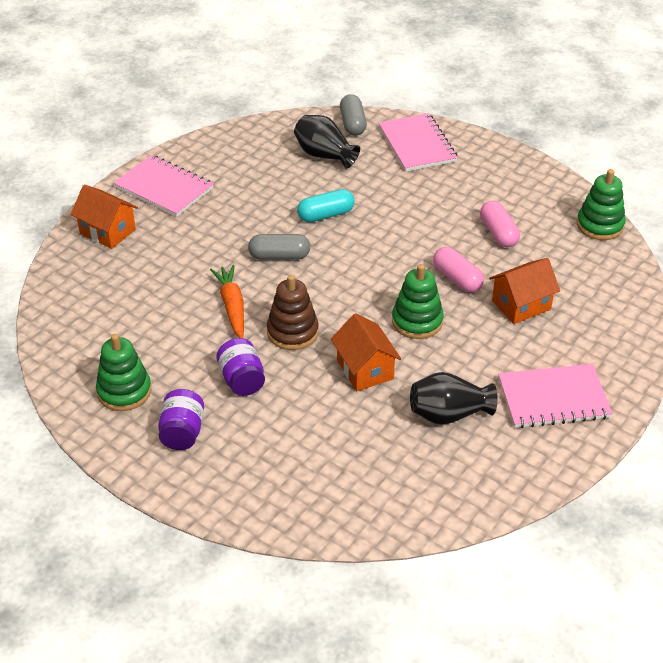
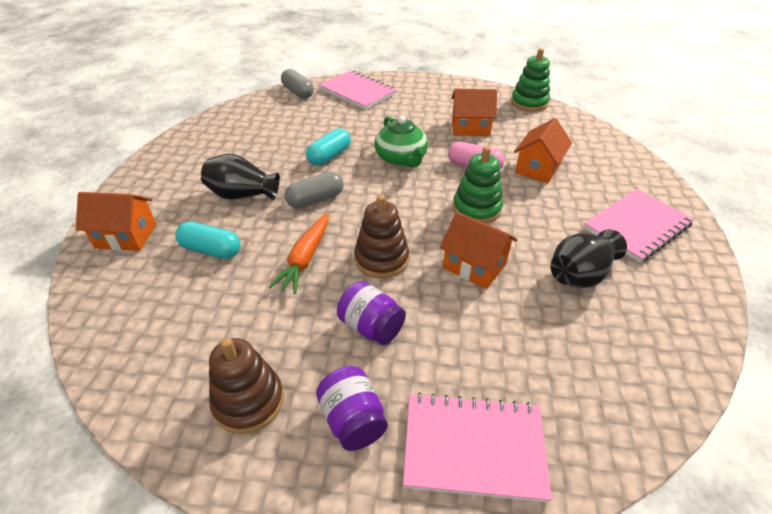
camera: 30 degrees left, 0 degrees up
green stacking toy [96,334,151,411] -> brown stacking toy [209,338,284,434]
pink notebook [114,155,214,217] -> pink notebook moved to [403,393,552,503]
orange carrot [210,265,244,338] -> orange carrot turned 120 degrees counterclockwise [269,213,328,294]
black vase [294,115,360,169] -> black vase moved to [201,154,280,200]
pink capsule [480,201,520,247] -> orange house [451,89,497,136]
none -> turquoise capsule [175,221,241,259]
none -> green teapot [374,116,428,167]

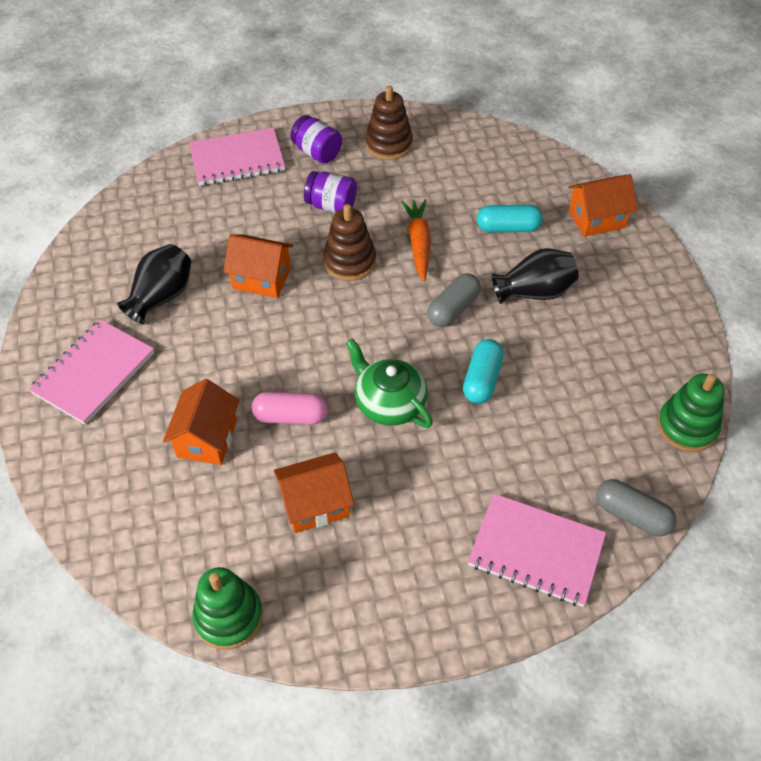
camera: 160 degrees right, 10 degrees up
green stacking toy [453,146,503,224] -> green stacking toy moved to [657,373,725,452]

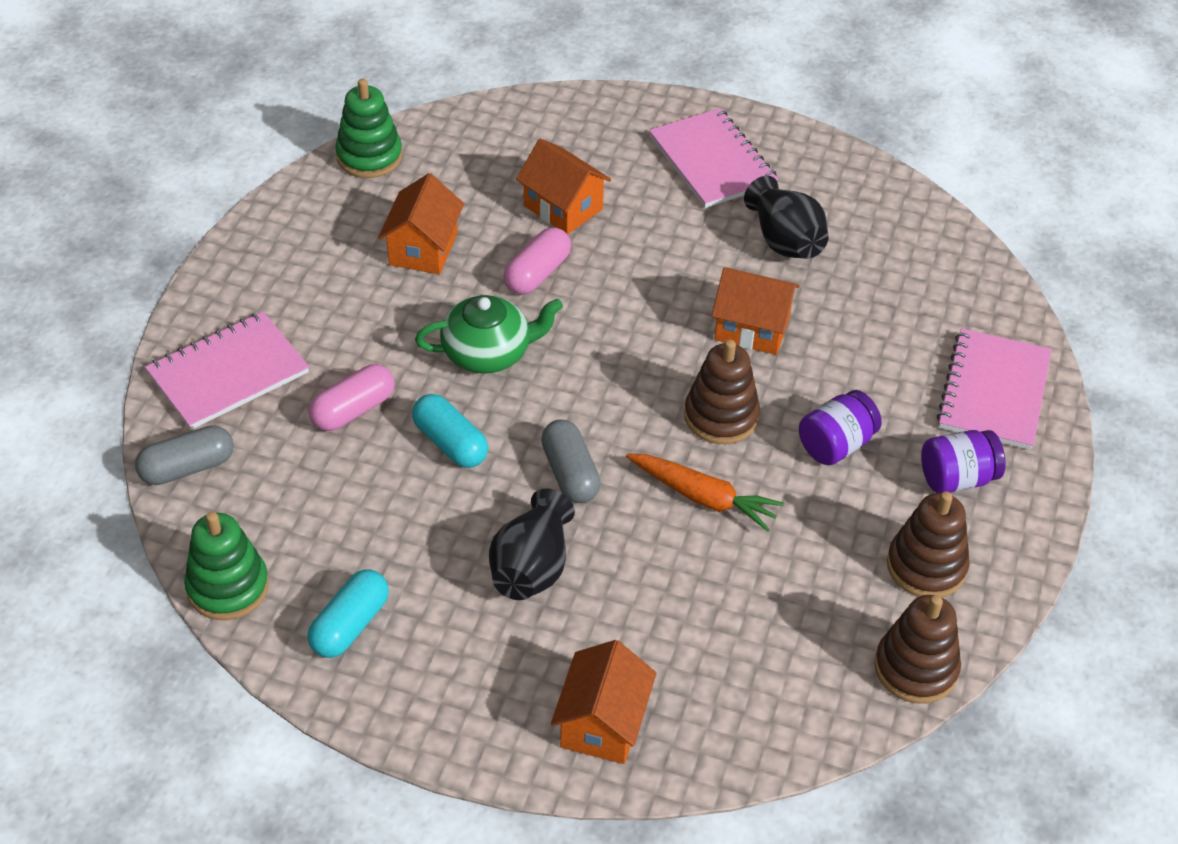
camera: 120 degrees right, 5 degrees down
orange house [223,234,293,298] -> orange house turned 60 degrees clockwise [712,267,800,355]
turquoise capsule [477,205,543,232] -> turquoise capsule moved to [307,569,389,658]
none -> pink capsule [309,364,395,431]
none -> brown stacking toy [874,595,961,704]

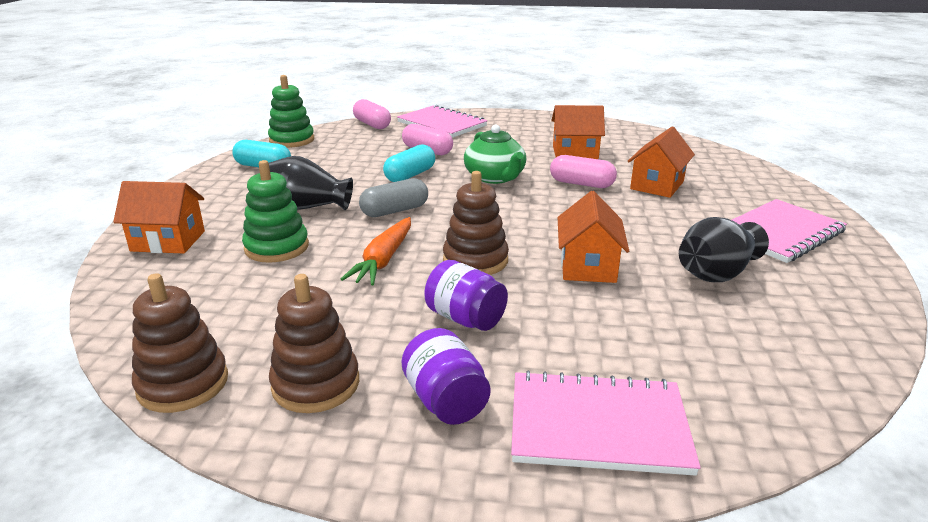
camera: 80 degrees right, 20 degrees down
grey capsule [135,425,234,485] -> pink capsule [353,99,391,129]
green stacking toy [335,79,403,178] -> green stacking toy moved to [242,160,309,263]

